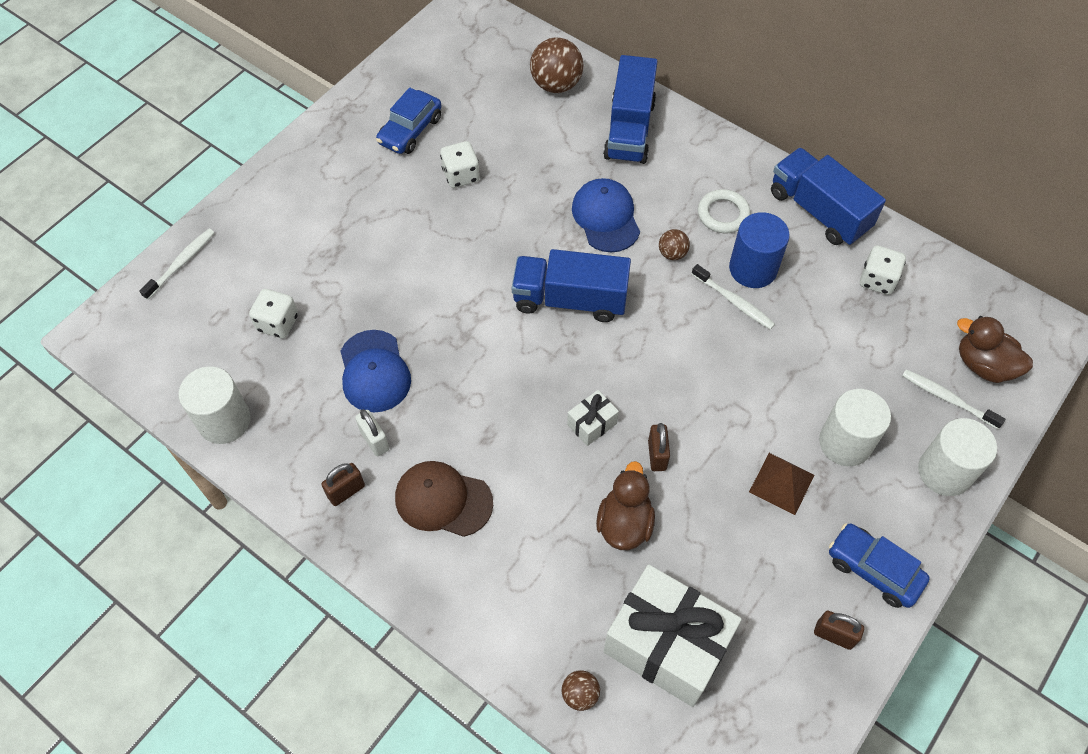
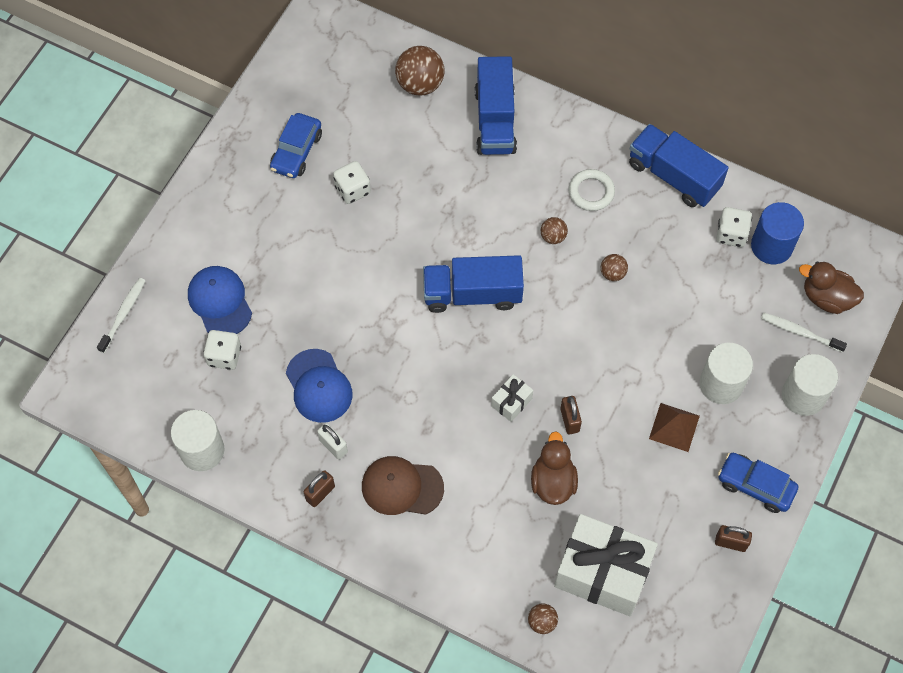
camera: 10 degrees left, 5 degrees up
blue cap [572,178,640,252] -> blue cap moved to [188,266,252,334]
white toothbrush [692,264,775,330] -> brown ball [601,254,628,281]
blue cylinder [729,212,790,288] -> blue cylinder moved to [751,202,804,264]

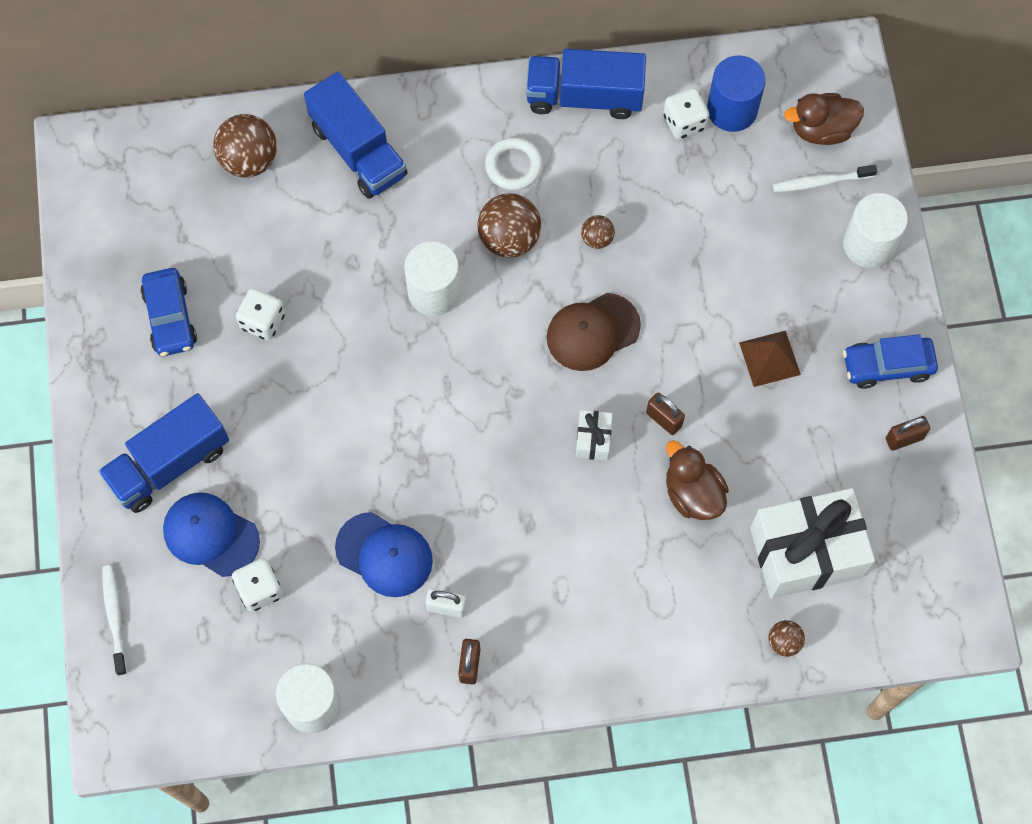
camera: 35 degrees left, 5 degrees up
brown cap [362,456,444,515] -> brown cap moved to [547,293,641,371]
blue truck [423,255,524,313] -> blue truck moved to [98,393,229,513]
brown ball [541,217,568,244] -> brown ball [478,193,541,258], size x1.89
white cylinder [700,343,753,404] -> white cylinder moved to [404,241,461,316]

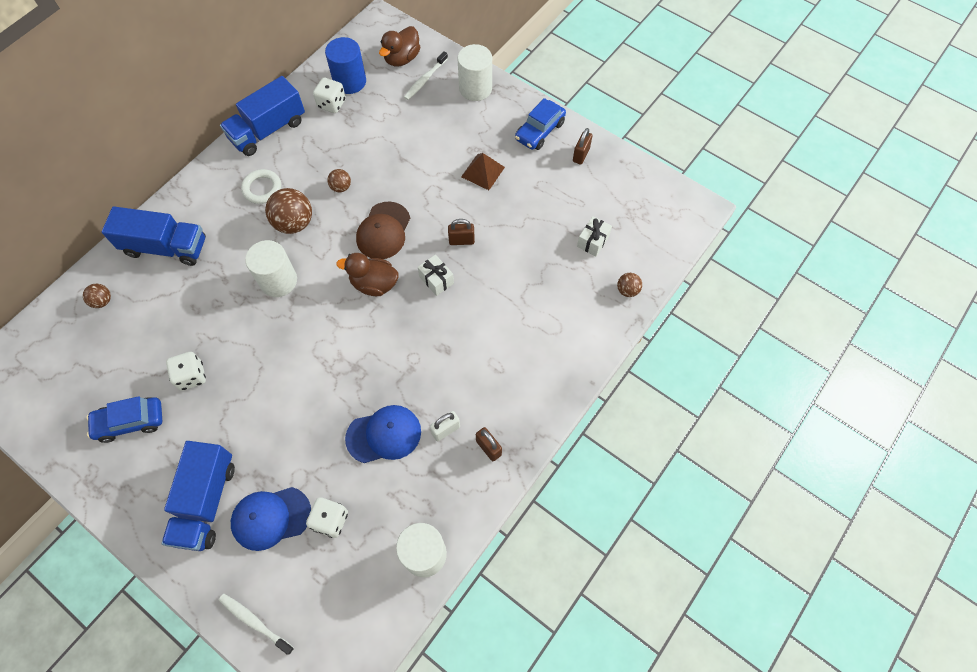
camera: 45 degrees left, 5 degrees down
blue car [140,268,197,356] -> blue car turned 135 degrees clockwise [86,396,162,443]
brown ball [213,114,277,178] -> brown ball [83,284,111,308], size x0.53
brown duck [666,440,729,520] -> brown duck moved to [336,253,399,296]
white gift [750,488,875,599] -> white gift [577,216,612,256], size x0.43

